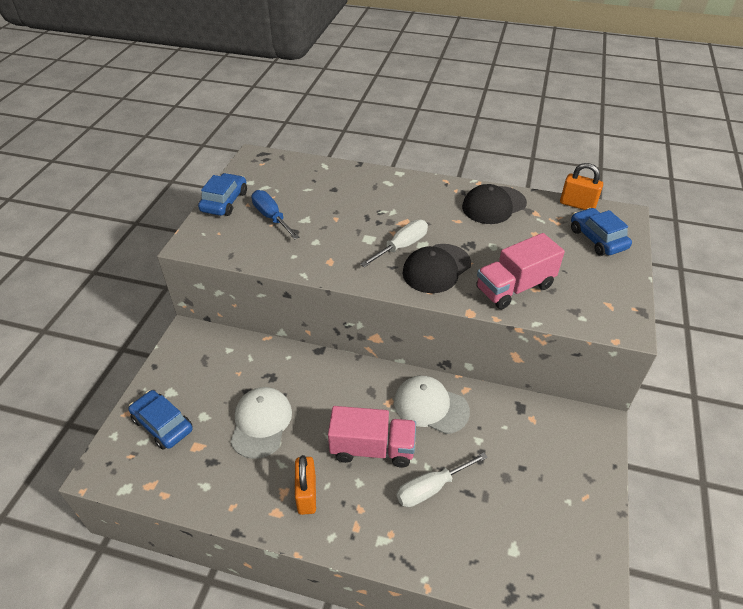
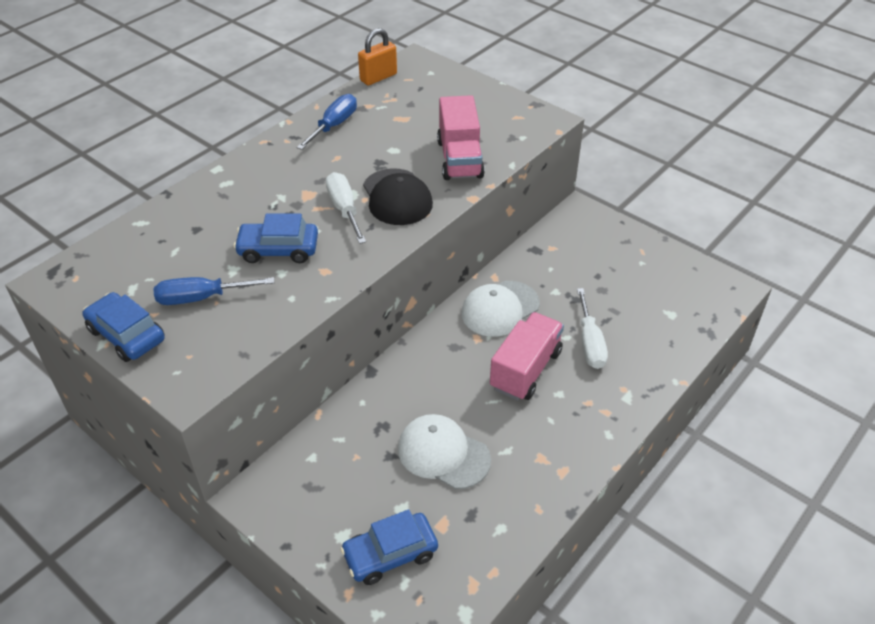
camera: 65 degrees left, 0 degrees up
orange padlock [295,455,316,515] -> none
black cap [462,184,527,224] -> blue screwdriver [297,94,357,150]
blue car [571,208,632,256] -> blue car moved to [234,214,318,263]

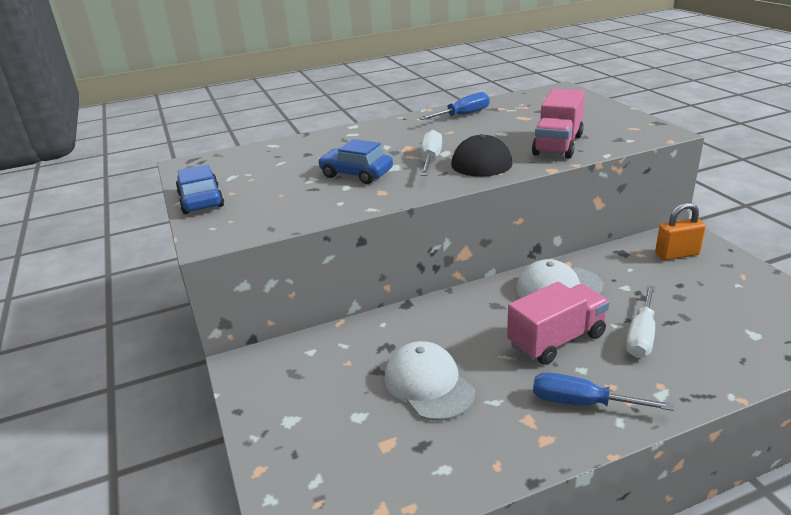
camera: 30 degrees right, 15 degrees down
blue screwdriver [153,277,275,305] -> blue screwdriver moved to [533,373,674,411]
blue car [340,509,438,585] -> none
orange padlock [358,28,397,85] -> orange padlock moved to [655,202,706,260]

